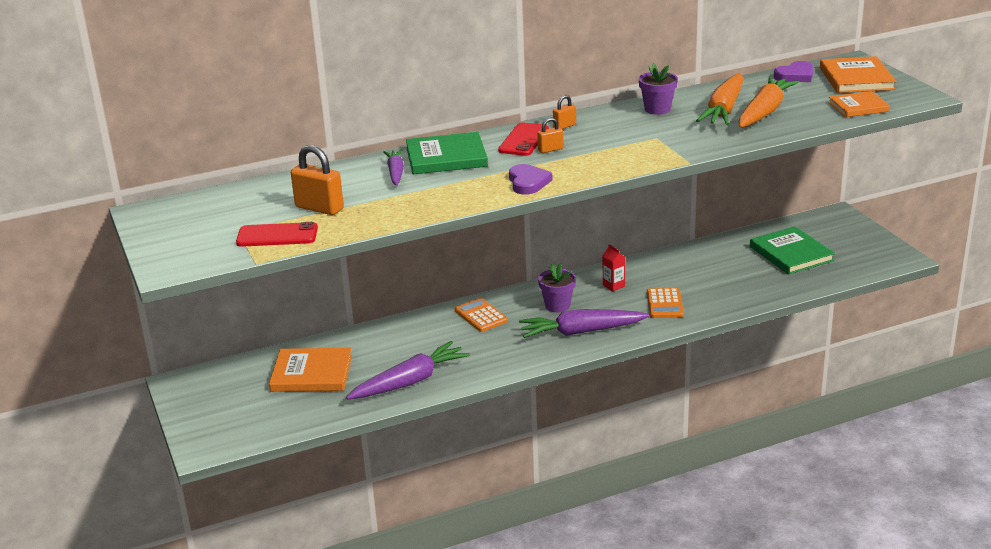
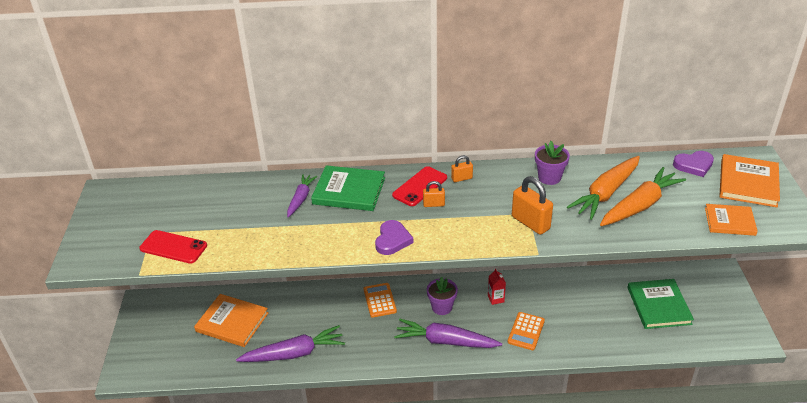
camera: 20 degrees right, 10 degrees up
orange padlock [291,145,344,215] -> orange padlock moved to [512,176,553,235]

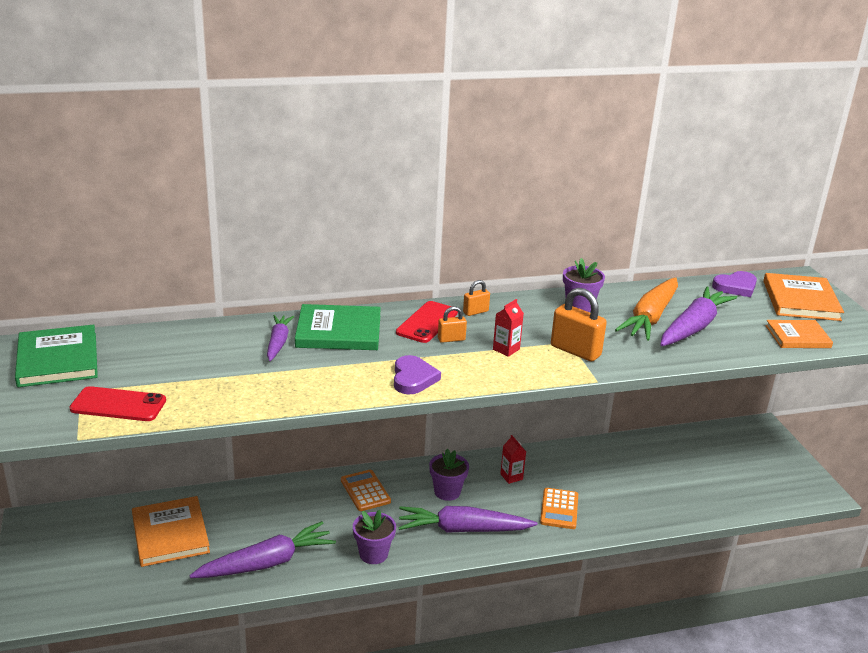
camera: 15 degrees left, 10 degrees down
orange book [194,294,268,347] -> orange book turned 60 degrees clockwise [132,496,210,567]
orange carrot [600,167,686,226] -> purple carrot [660,287,737,346]
green book [627,279,694,329] -> green book moved to [15,325,98,387]
none -> purple flower pot [353,510,396,564]
none -> red carton [493,299,524,357]

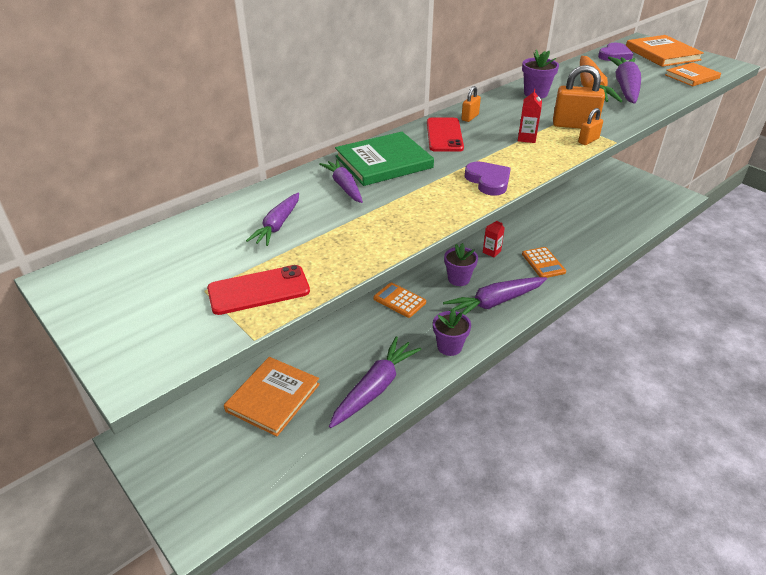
camera: 25 degrees left, 10 degrees up
green book [15,325,98,387] -> none
orange book [132,496,210,567] -> orange book turned 75 degrees clockwise [224,357,320,436]
orange padlock [438,306,467,343] -> orange padlock moved to [578,108,603,145]
none -> purple carrot [246,192,299,246]

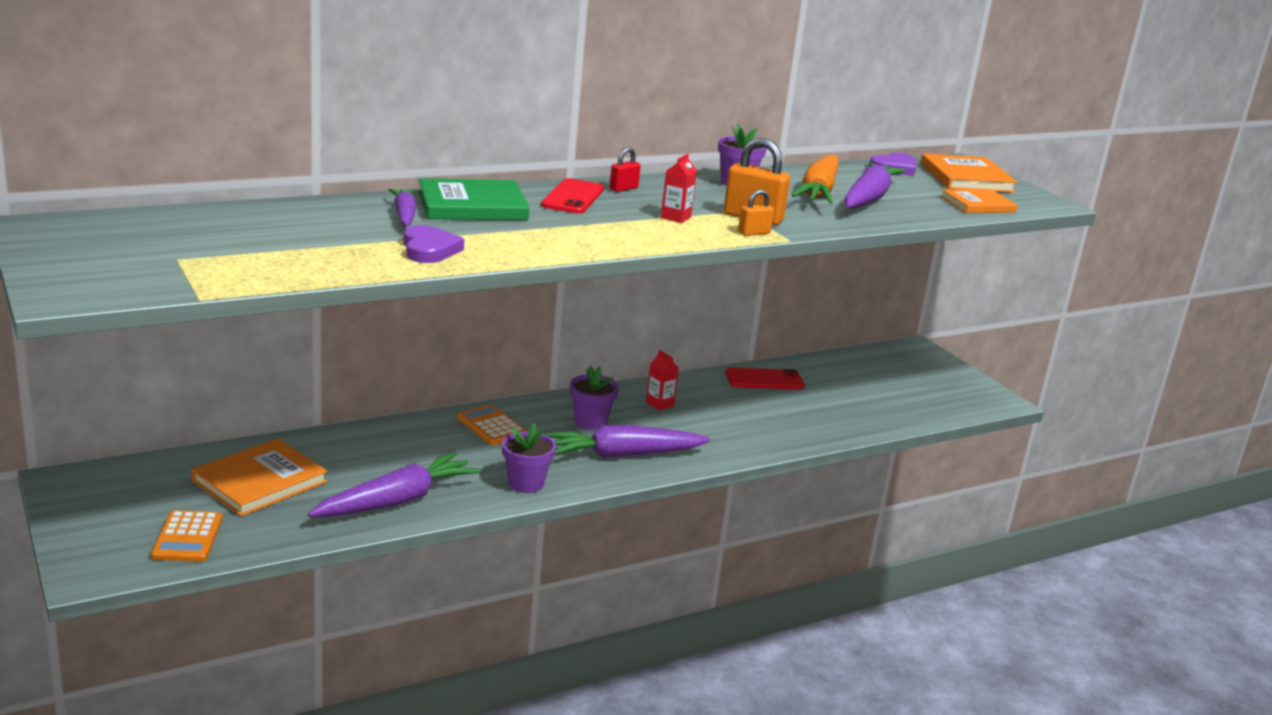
camera: 10 degrees right, 15 degrees down
red phone [207,265,310,315] -> red phone moved to [726,367,805,390]
purple carrot [246,192,299,246] -> none
orange padlock [461,86,481,122] -> red padlock [610,147,641,192]
purple heart [464,161,511,196] -> purple heart moved to [403,225,464,263]
orange calculator [522,247,566,278] -> orange calculator moved to [151,510,222,562]

